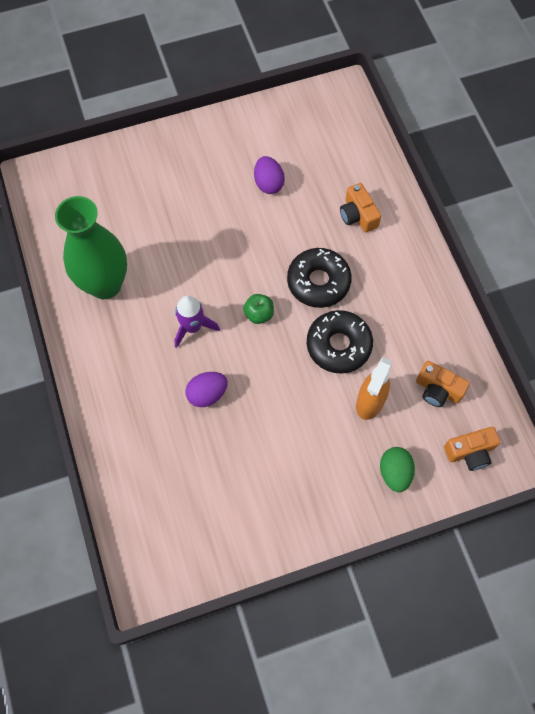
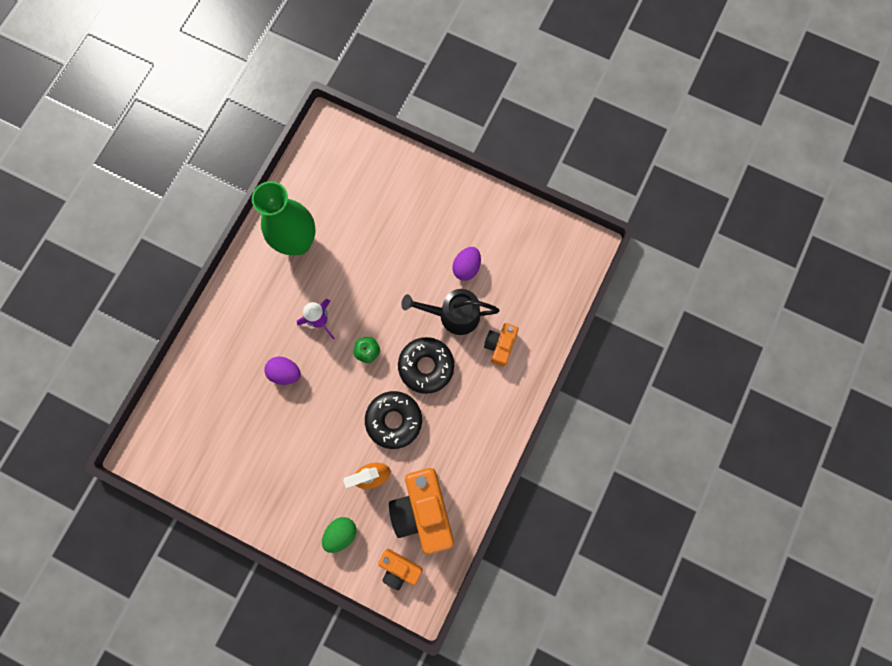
camera: 45 degrees right, 10 degrees up
orange camera [416,361,470,407] -> orange camera [389,468,454,555], size x1.86
none -> black watering can [401,289,500,335]

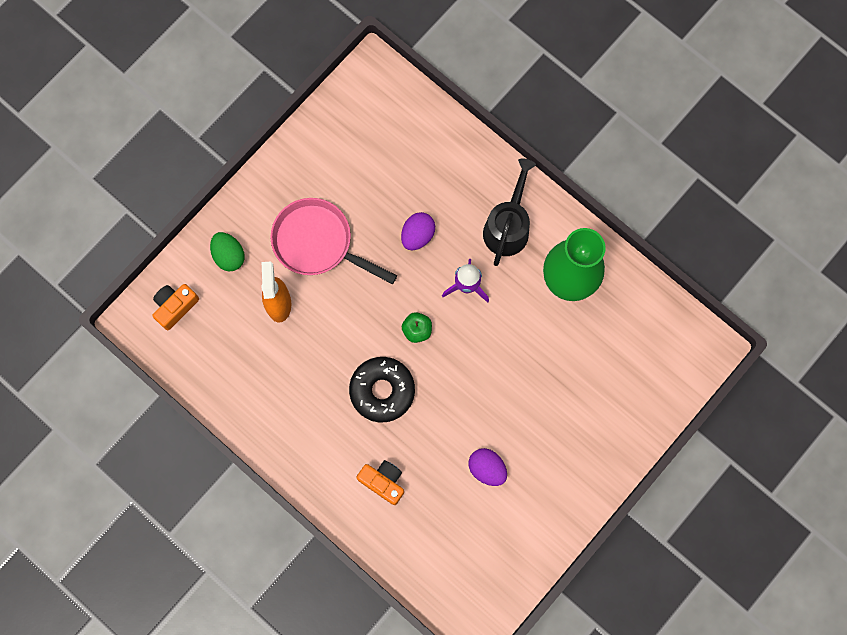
camera: 105 degrees right, 0 degrees up
black donut [365,391,422,449] -> none
orange camera [389,468,454,555] -> none
black watering can [401,289,500,335] -> black watering can moved to [483,159,536,266]
none -> pink pan [270,198,397,284]

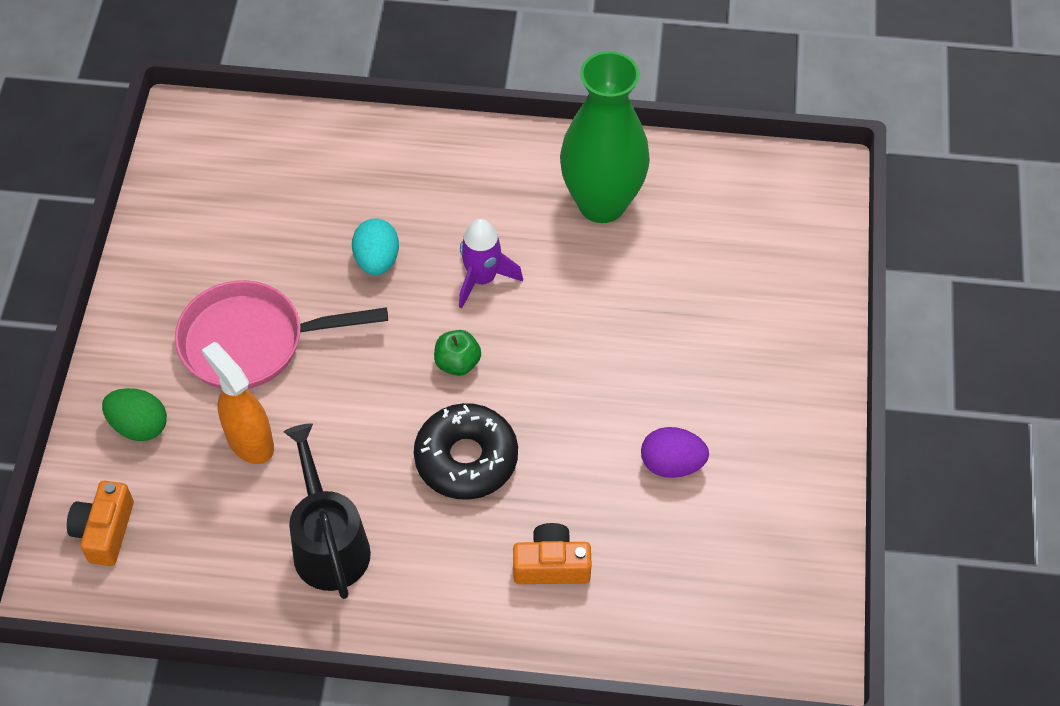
camera: 35 degrees left, 20 degrees down
purple egg [401,212,435,250] -> turquoise egg [352,218,399,275]
black watering can [483,159,536,266] -> black watering can moved to [284,423,371,599]

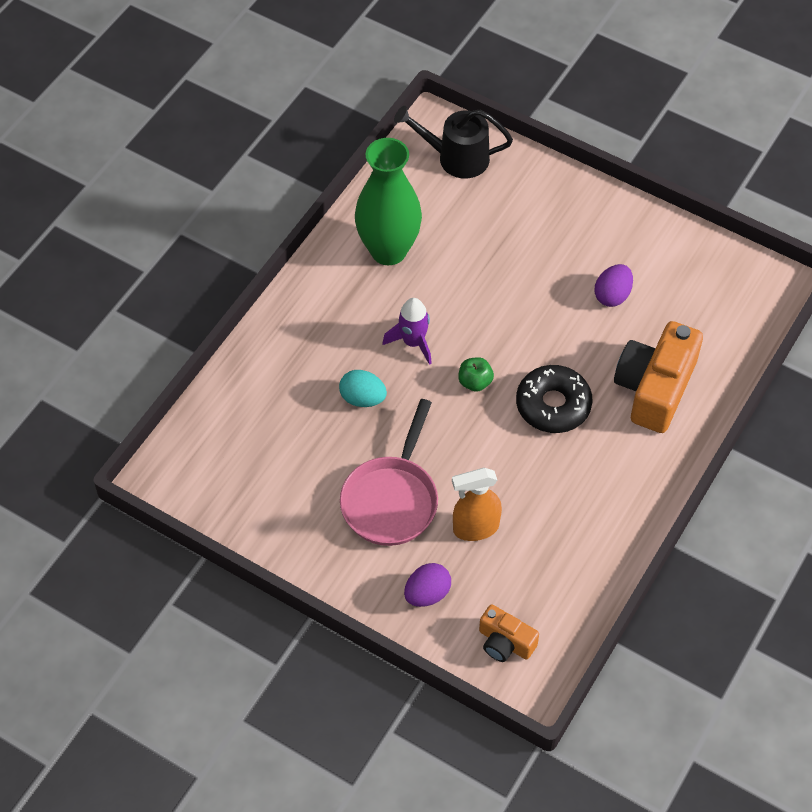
camera: 65 degrees left, 0 degrees up
green egg [102,388,167,441] -> purple egg [404,563,451,607]
black watering can [284,423,371,599] -> black watering can moved to [394,106,513,179]
orange camera [513,523,592,584] -> orange camera [614,321,703,433], size x1.86

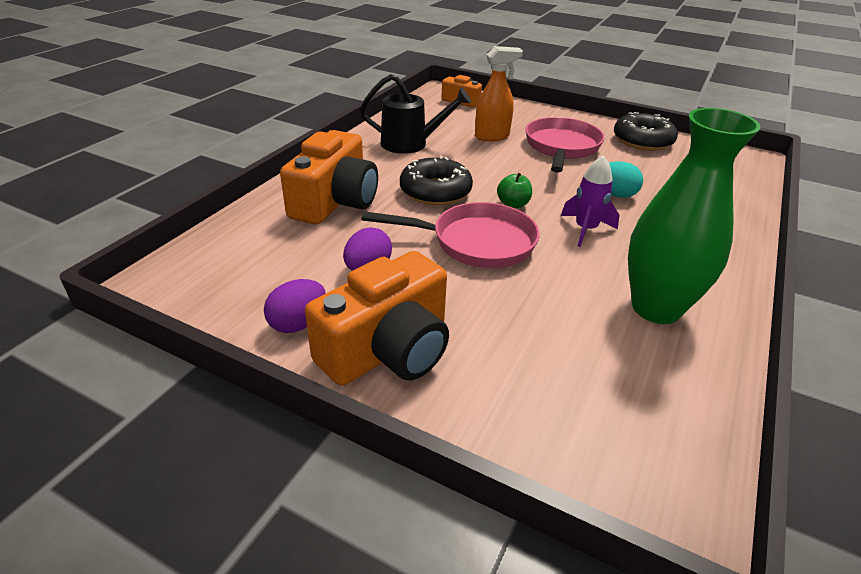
camera: 175 degrees right, 20 degrees down
black watering can [394,106,513,179] -> black watering can moved to [360,74,471,154]
purple egg [404,563,451,607] -> purple egg moved to [264,279,326,333]
none -> orange camera [305,251,449,386]
none -> pink pan [362,202,539,268]
none -> black donut [614,112,678,151]

